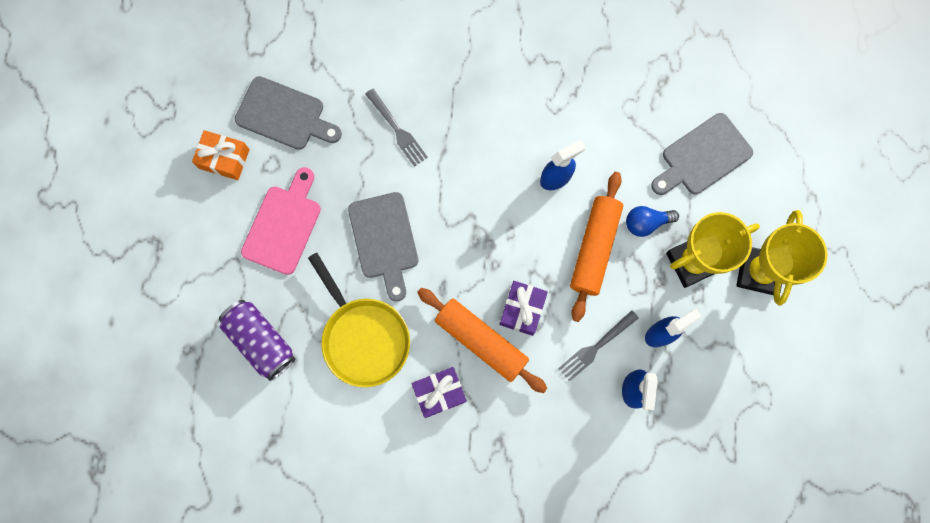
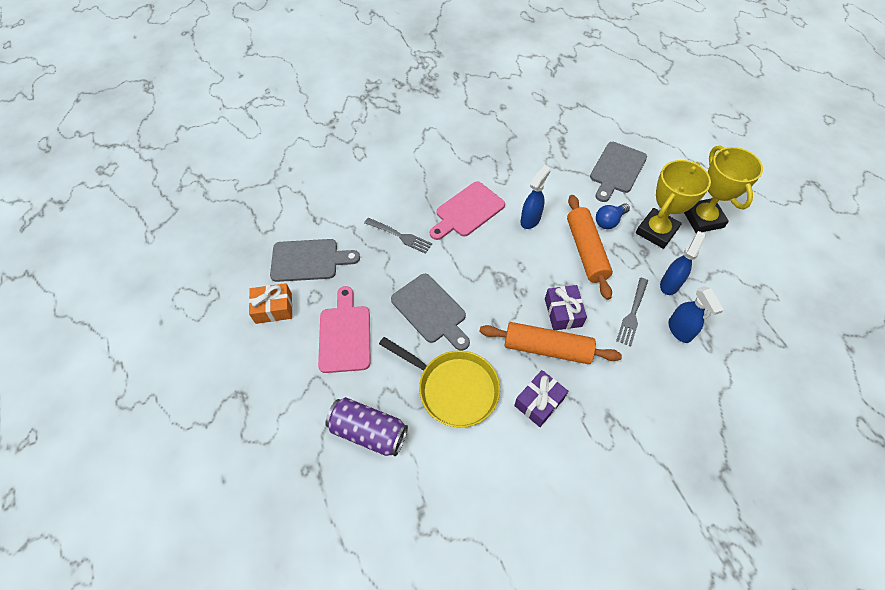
camera: 25 degrees left, 20 degrees down
none -> pink cutting board [430,181,505,240]

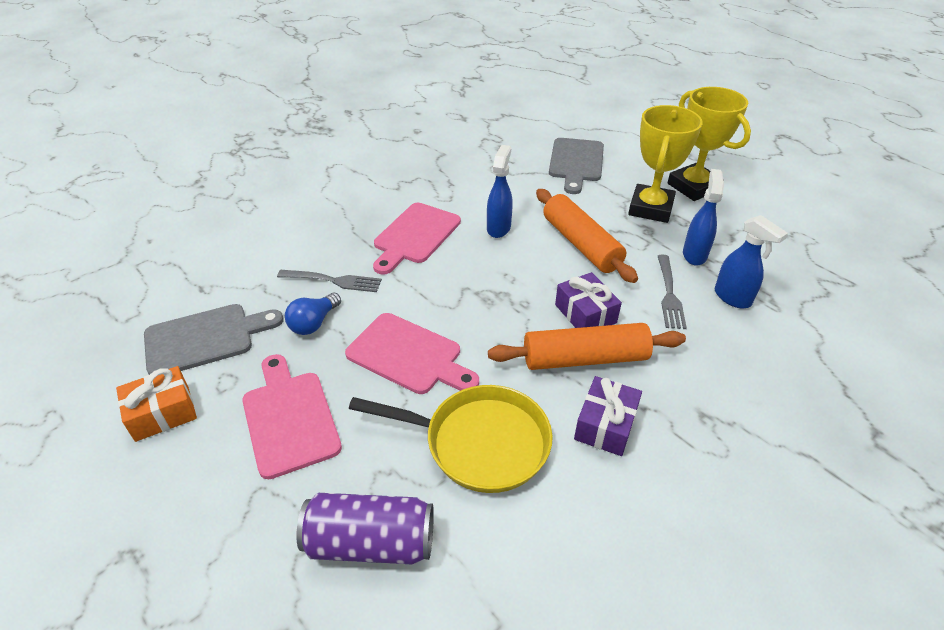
camera: 20 degrees left, 15 degrees down
grey cutting board [391,274,470,351] -> pink cutting board [345,313,479,394]
blue light bulb [596,203,630,229] -> blue light bulb moved to [285,293,341,335]

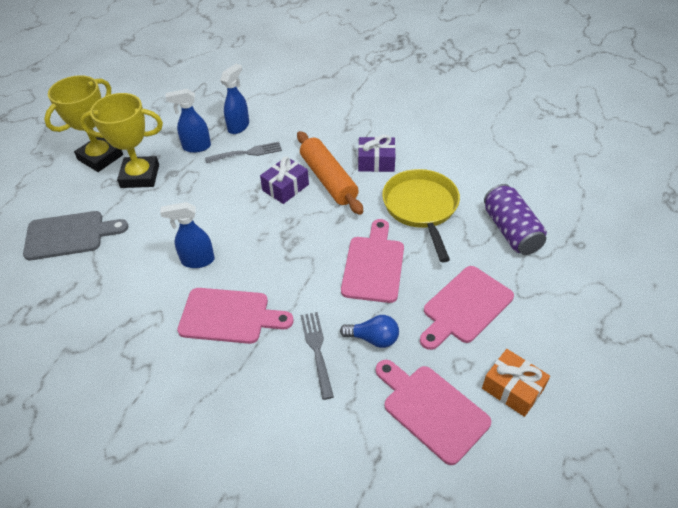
camera: 110 degrees left, 5 degrees up
grey cutting board [144,304,284,375] -> pink cutting board [376,360,491,465]
orange rolling pin [536,189,638,283] -> none

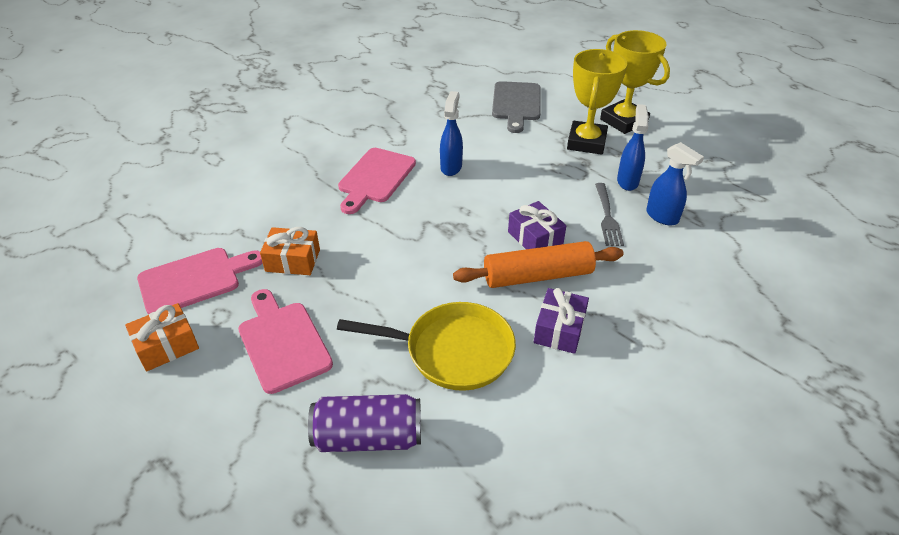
camera: 105 degrees right, 5 degrees down
grey fork [301,312,334,400] -> none
blue light bulb [340,315,399,348] -> orange gift [260,227,320,275]
pink cutting board [341,219,404,303] -> none

